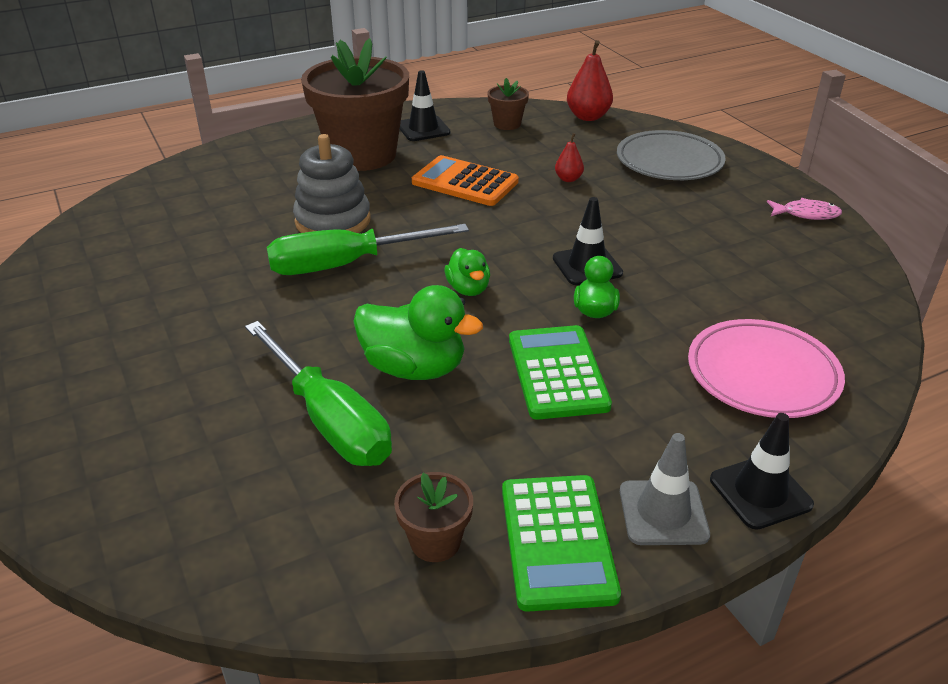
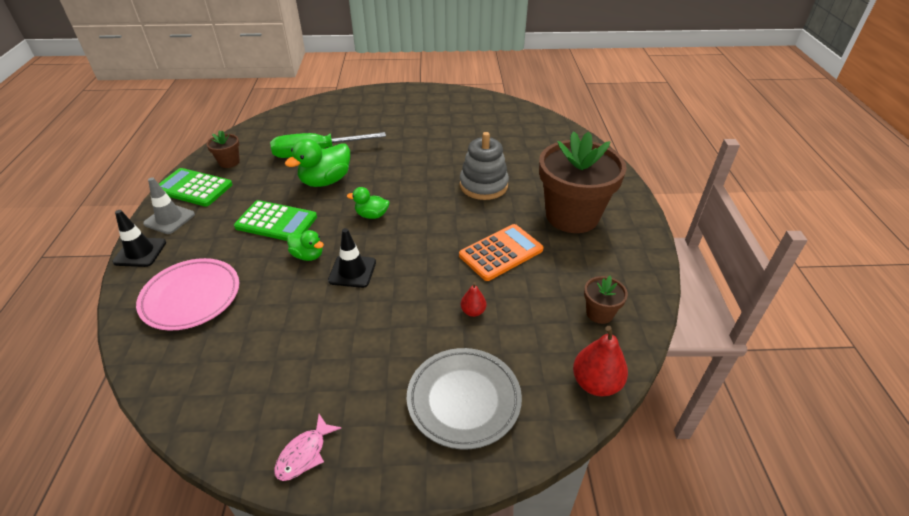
camera: 115 degrees right, 5 degrees up
green screwdriver [267,224,469,275] -> none
black traffic cone [400,70,451,141] -> none

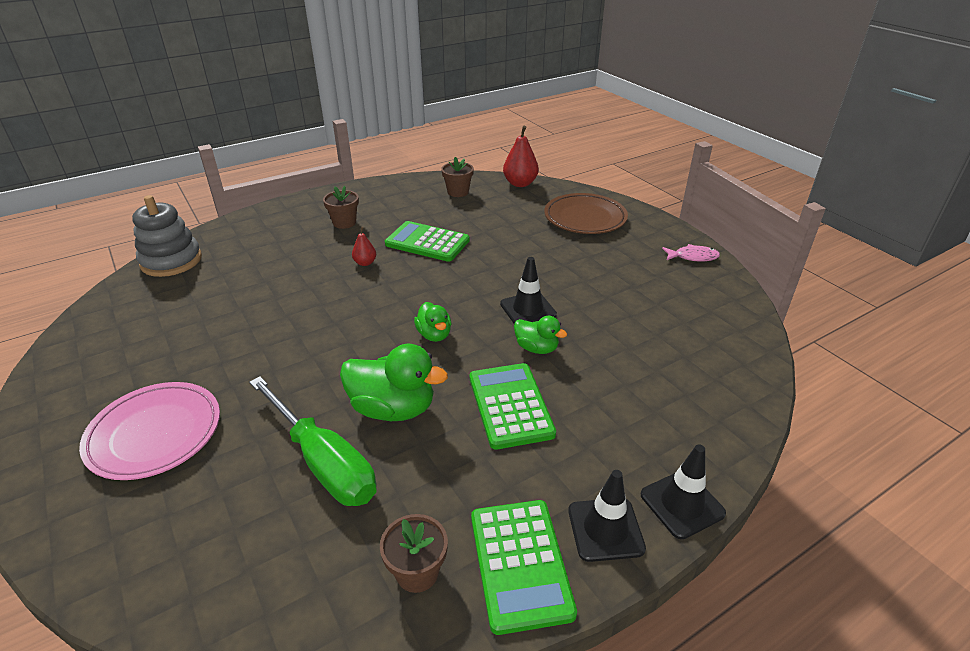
camera: 120 degrees left, 5 degrees down
pink plate [136,258,239,331] -> pink plate moved to [79,382,220,480]
grey traffic cone [143,177,195,234] -> black traffic cone [568,470,646,562]
green duck [287,230,324,261] -> green duck turned 120 degrees clockwise [514,316,567,354]
grey plate [407,348,522,450] -> brown plate [544,193,628,234]
orange calculator [459,224,544,281] -> green calculator [385,221,470,262]
grey stacking toy [460,132,509,200] -> grey stacking toy moved to [132,195,202,277]
red pear [461,282,486,317] -> red pear moved to [352,226,376,266]
brown flower pot [539,131,627,233] -> brown flower pot [323,186,359,229], size x0.43

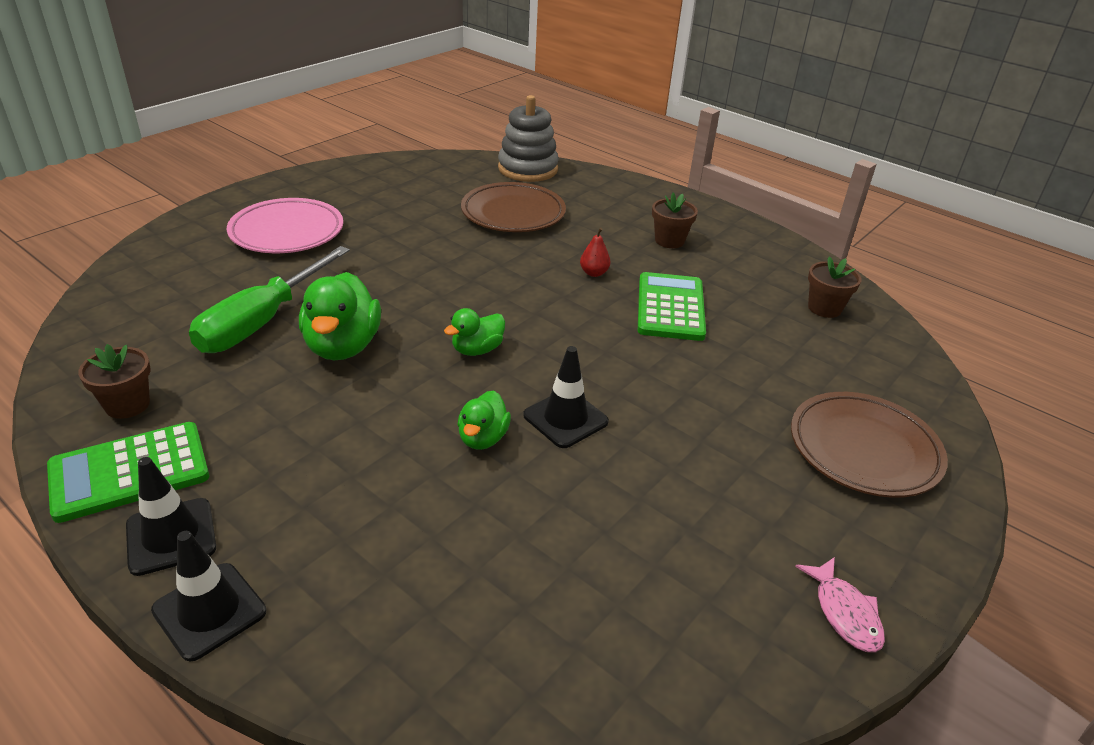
camera: 70 degrees right, 0 degrees up
green calculator [470,363,556,450] -> none
red pear [503,126,539,187] -> none
none -> brown plate [461,182,566,232]

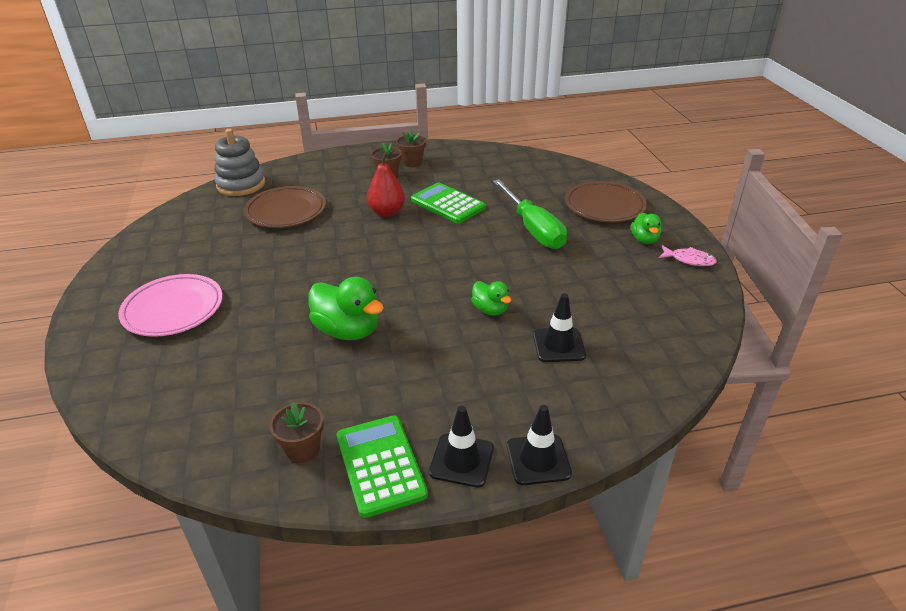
camera: 50 degrees left, 0 degrees up
green calculator [47,422,209,523] -> green calculator turned 150 degrees clockwise [337,415,428,518]
green screwdriver [189,246,350,353] -> green screwdriver moved to [493,179,567,249]
green duck [444,308,505,356] -> green duck moved to [631,213,661,244]
black traffic cone [523,346,609,448] -> black traffic cone moved to [533,293,586,362]
red pear [580,228,610,277] -> red pear [367,152,405,217], size x1.79
brown flower pot [808,256,862,318] -> brown flower pot moved to [396,130,426,167]

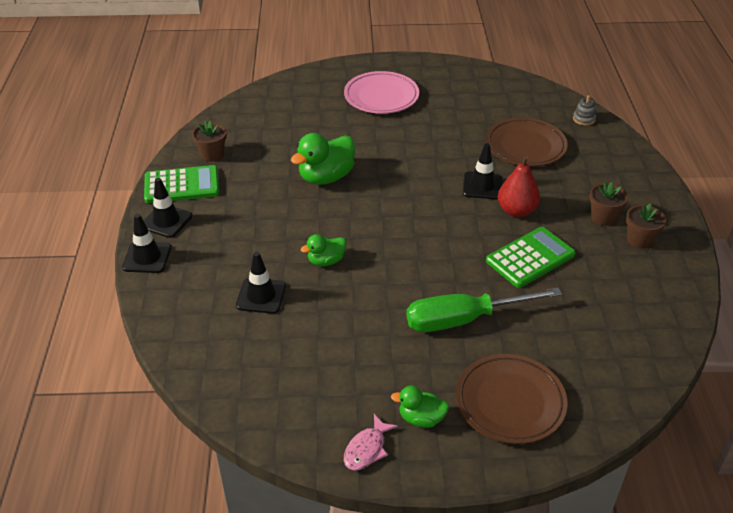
camera: 100 degrees right, 5 degrees up
grey stacking toy [214,129,265,196] -> grey stacking toy [573,95,596,126], size x0.46
none -> black traffic cone [463,143,502,199]

